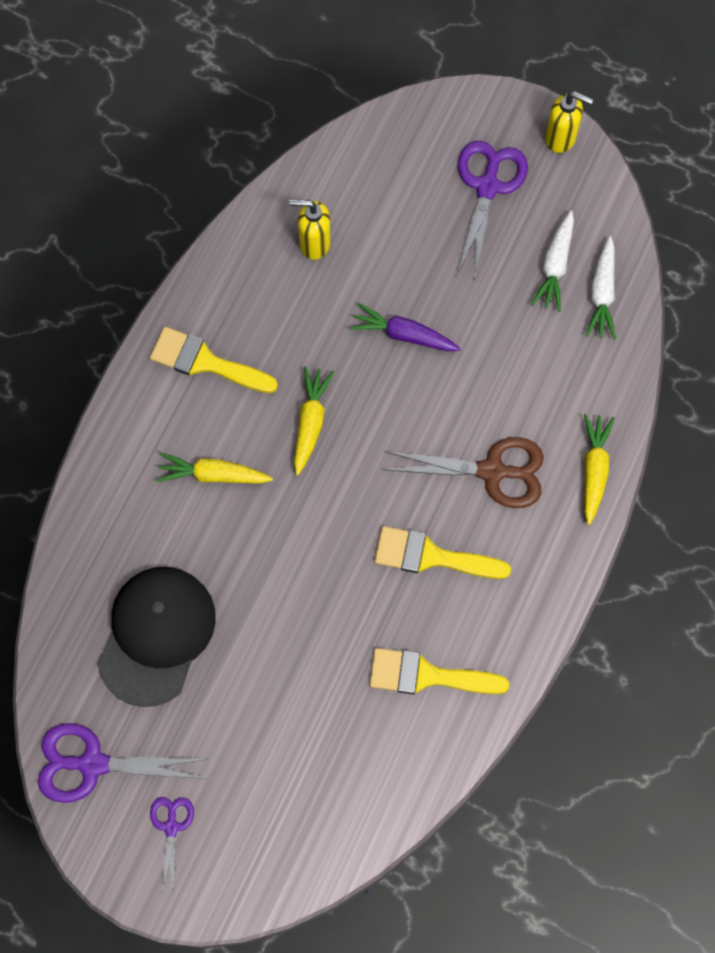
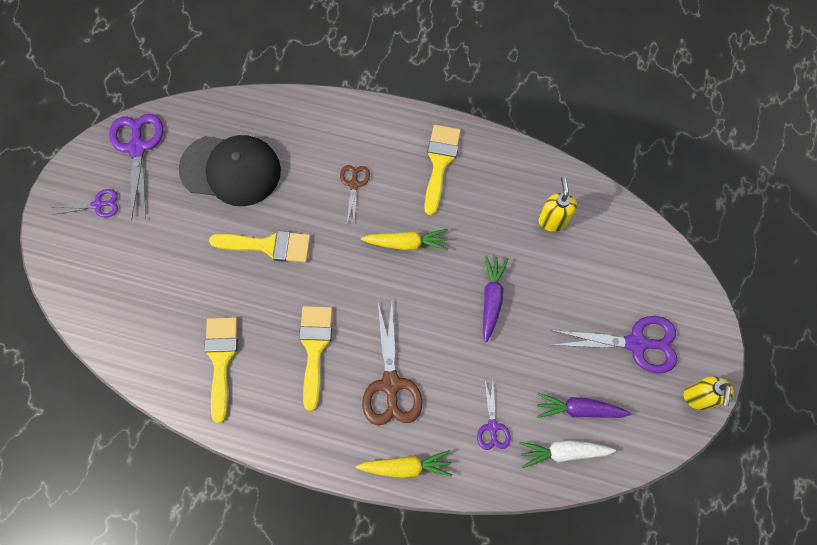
camera: 80 degrees right, 0 degrees up
yellow carrot [156,453,273,483] -> brown scissors [340,165,370,225]
white carrot [531,210,574,312] -> purple carrot [537,393,631,418]
none -> yellow brush [209,231,310,263]
none -> purple scissors [477,380,511,450]

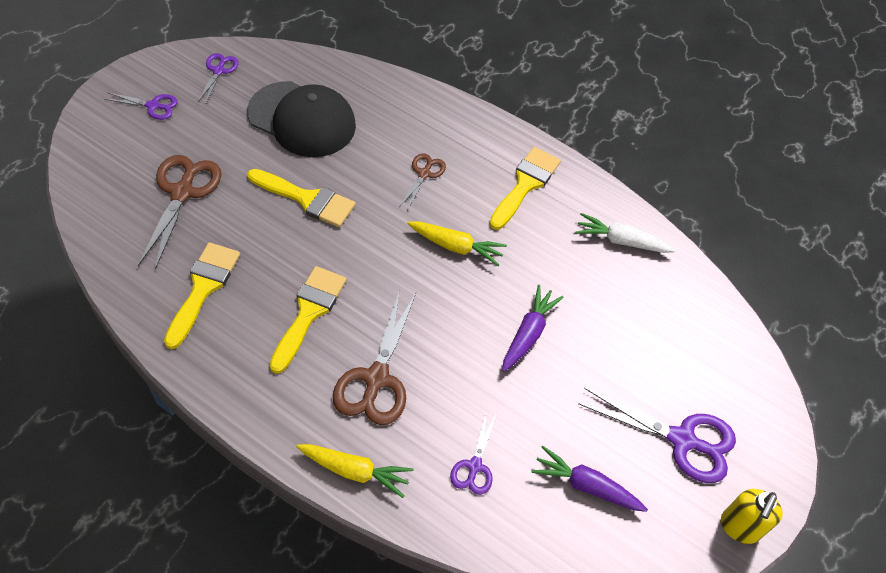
camera: 15 degrees right, 15 degrees down
purple scissors [109,113,163,221] -> purple scissors [197,53,239,105], size x0.55
white carrot [520,440,616,468] -> white carrot moved to [575,213,676,253]
yellow soap dispenser [539,176,577,232] -> none
none -> brown scissors [138,155,221,270]

